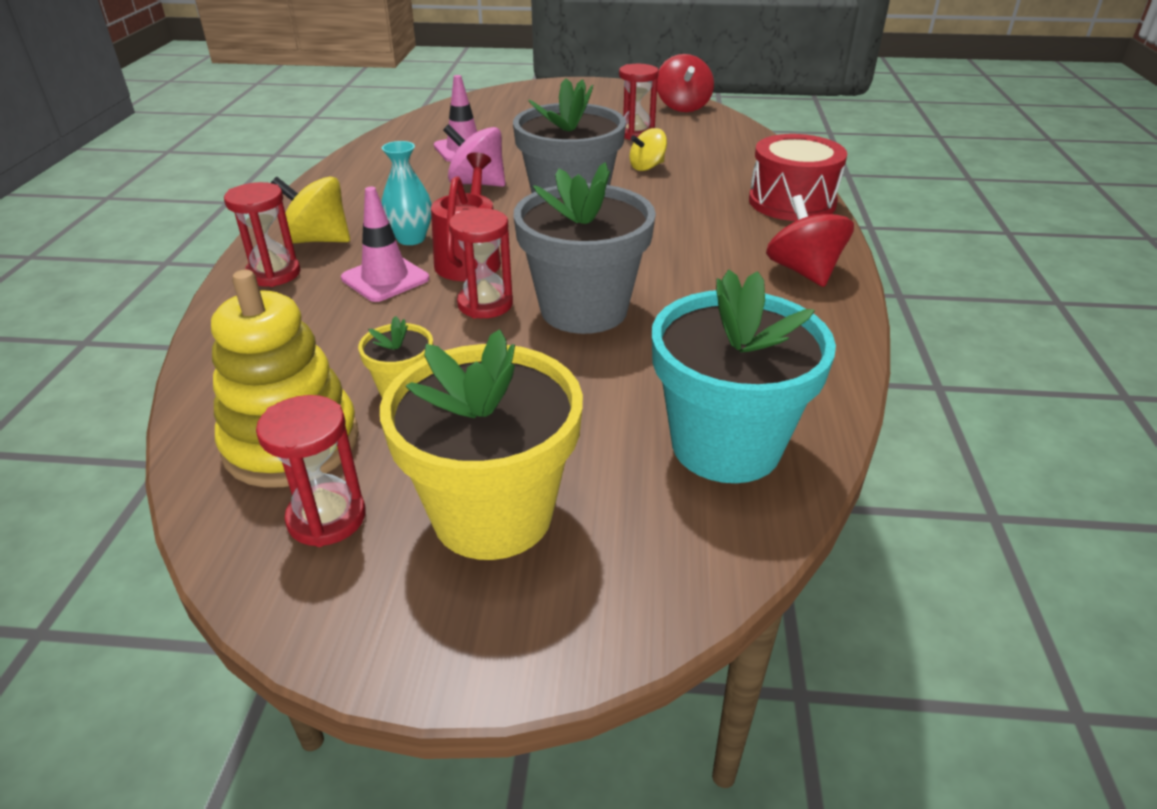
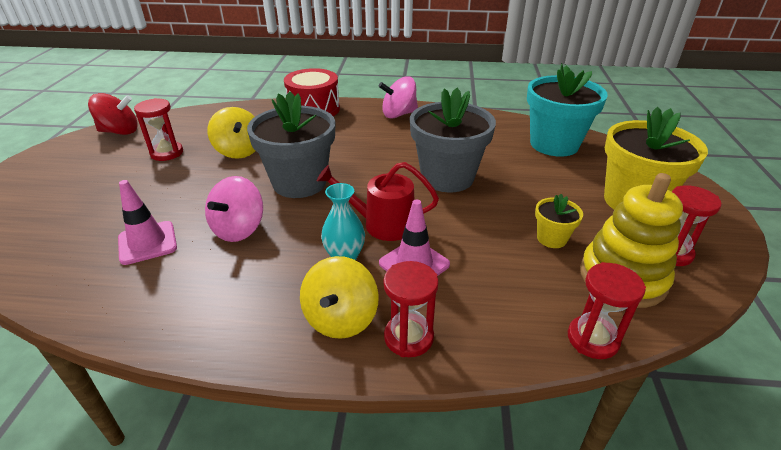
camera: 90 degrees left, 0 degrees up
red hourglass [449,208,513,318] -> red hourglass moved to [568,262,646,359]
yellow spinning top [629,128,667,171] -> yellow spinning top [207,107,255,159], size x1.51
red spinning top [766,195,854,287] -> pink spinning top [378,76,418,119]

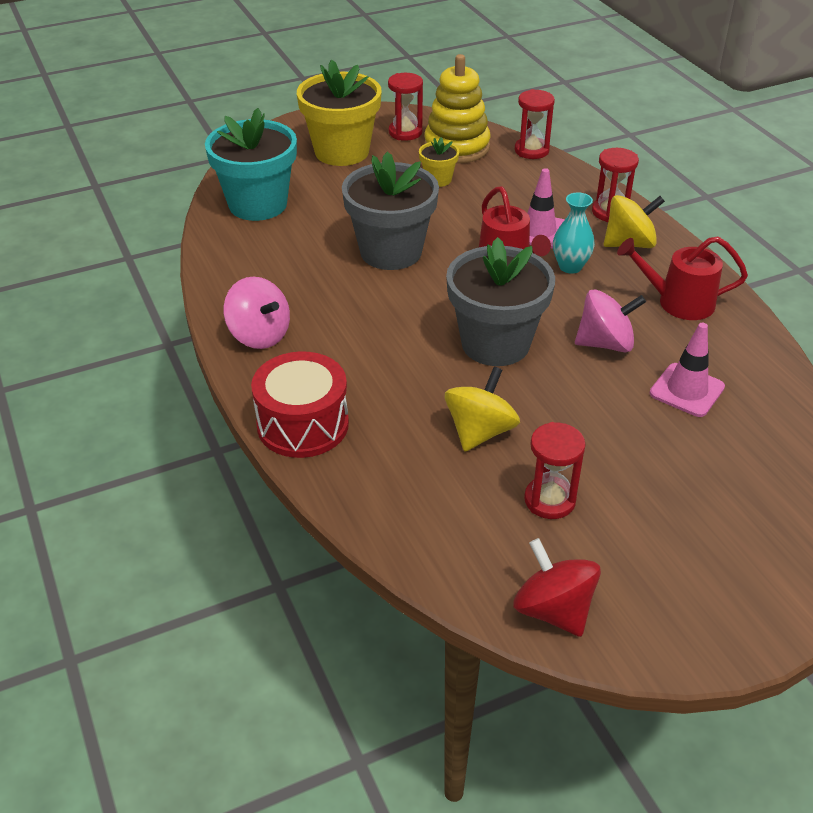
camera: 120 degrees left, 5 degrees up
none -> red watering can [617,236,748,320]

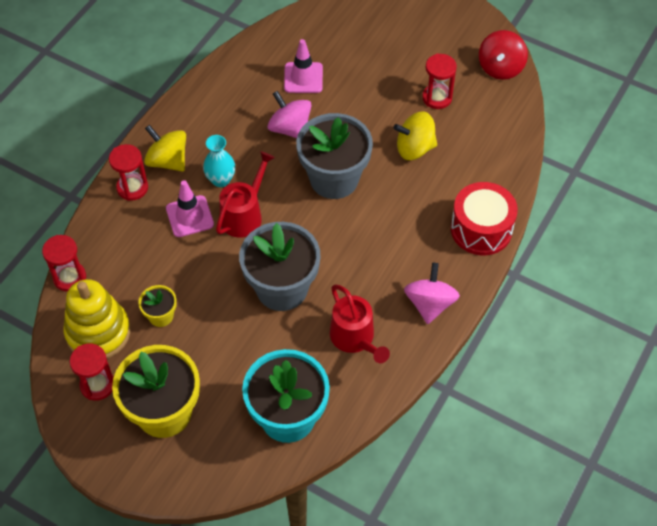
camera: 125 degrees left, 15 degrees up
red watering can [617,236,748,320] -> red watering can moved to [330,284,390,363]

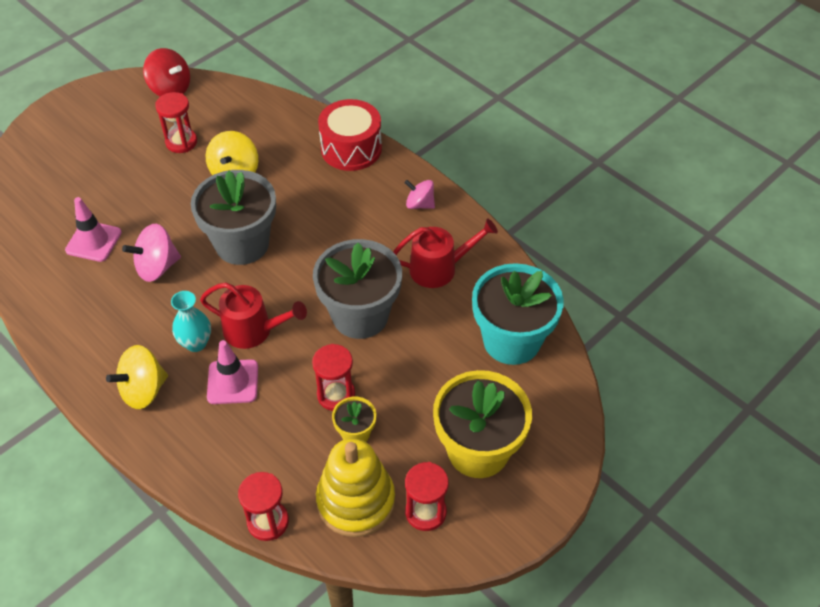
camera: 75 degrees left, 5 degrees down
red hourglass [109,144,148,201] -> red hourglass moved to [312,344,355,411]
red watering can [216,151,275,237] -> red watering can turned 150 degrees clockwise [200,282,307,349]
pink spinning top [404,263,460,324] -> pink spinning top [404,180,435,209], size x0.66

